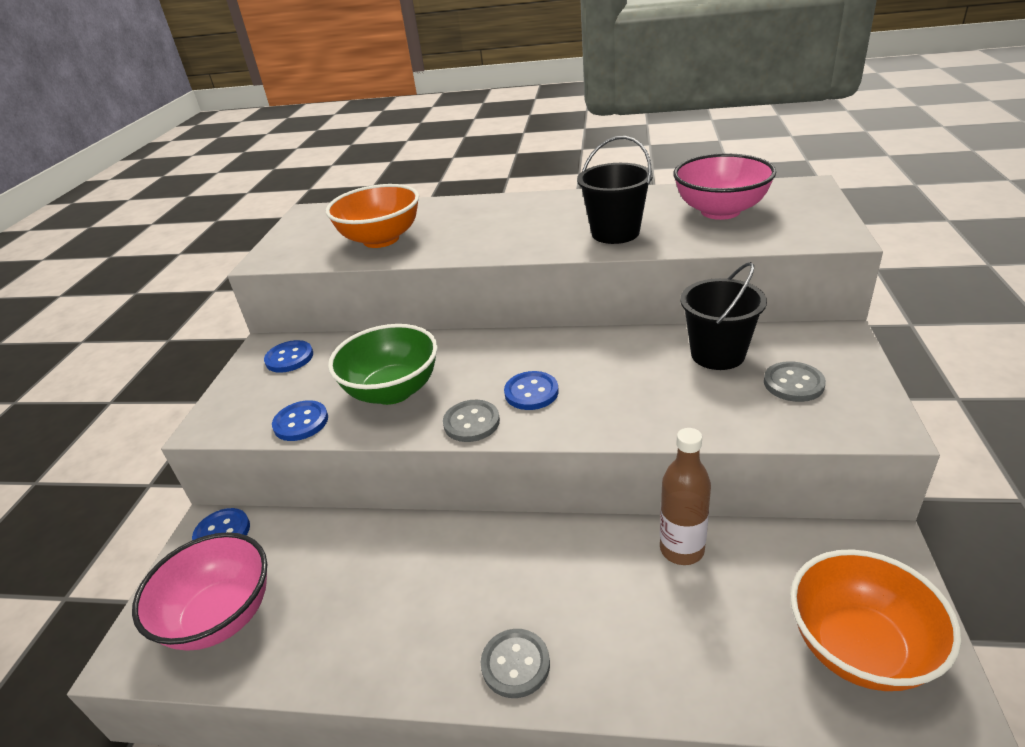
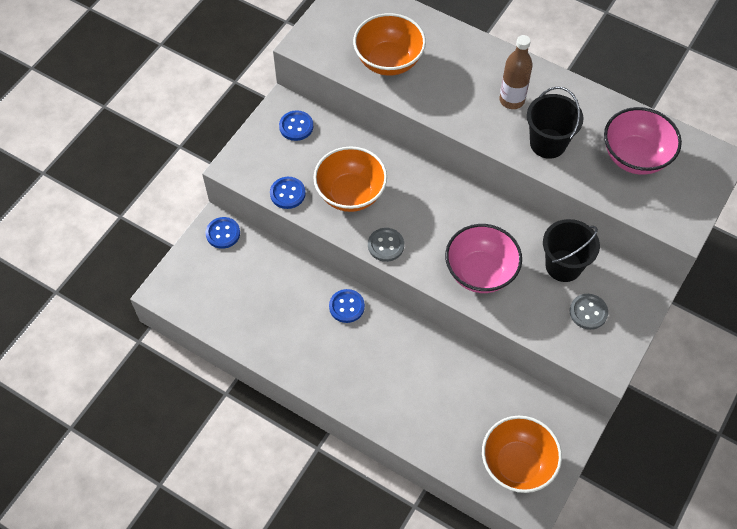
camera: 20 degrees right, 25 degrees up
pink bowl [132,532,267,651] -> pink bowl moved to [445,224,522,293]
green bowl [328,324,438,405] -> orange bowl [313,146,387,212]
grey button [481,629,550,698] -> none
blue button [504,371,559,410] -> blue button moved to [329,289,365,323]
brown bottle [660,428,711,565] -> brown bottle moved to [499,35,533,109]

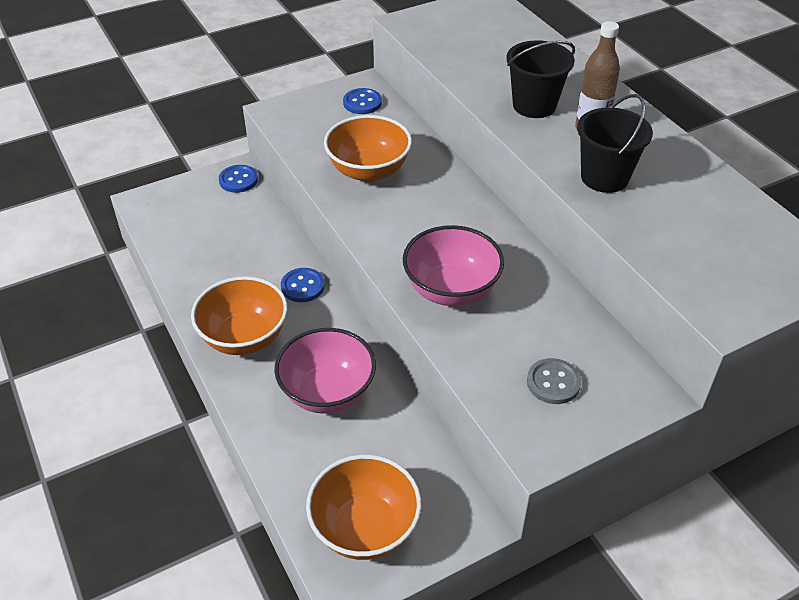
camera: 30 degrees right, 15 degrees down
blue button [270,177,306,209] -> none
orange bowl [353,13,426,76] -> orange bowl moved to [191,276,287,355]
grey button [368,228,404,262] -> none
black bucket [543,219,600,282] -> black bucket moved to [506,40,575,118]
pink bowl [604,107,682,175] -> pink bowl moved to [274,328,376,414]

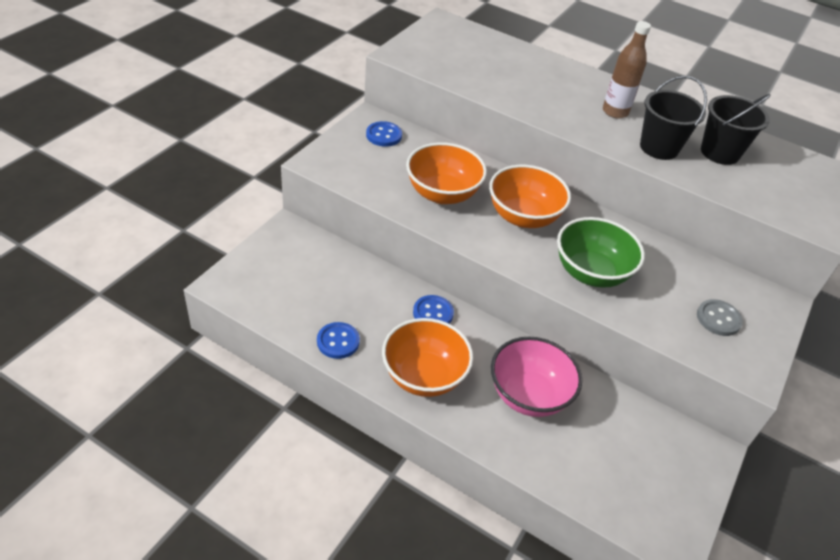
camera: 35 degrees left, 0 degrees up
blue button [219,165,258,193] -> blue button moved to [317,322,360,359]
orange bowl [306,455,421,560] -> orange bowl moved to [489,165,571,228]
pink bowl [403,225,504,306] -> green bowl [557,217,645,288]
black bucket [506,40,575,118] -> black bucket moved to [701,94,771,165]

